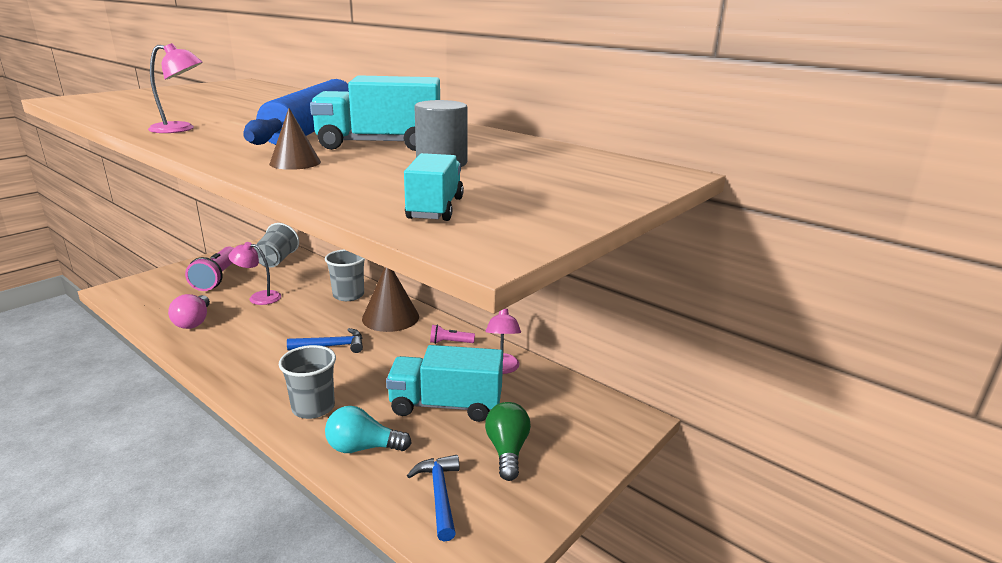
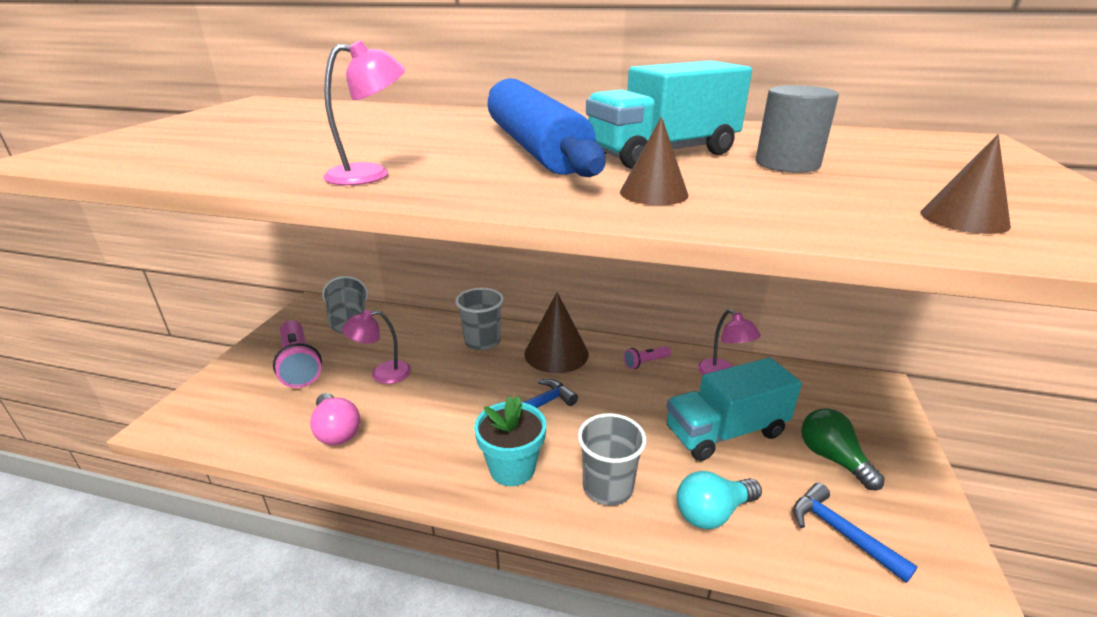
camera: 25 degrees left, 5 degrees up
turquoise truck [404,153,464,221] -> brown cone [920,134,1011,234]
none -> turquoise flower pot [474,396,546,486]

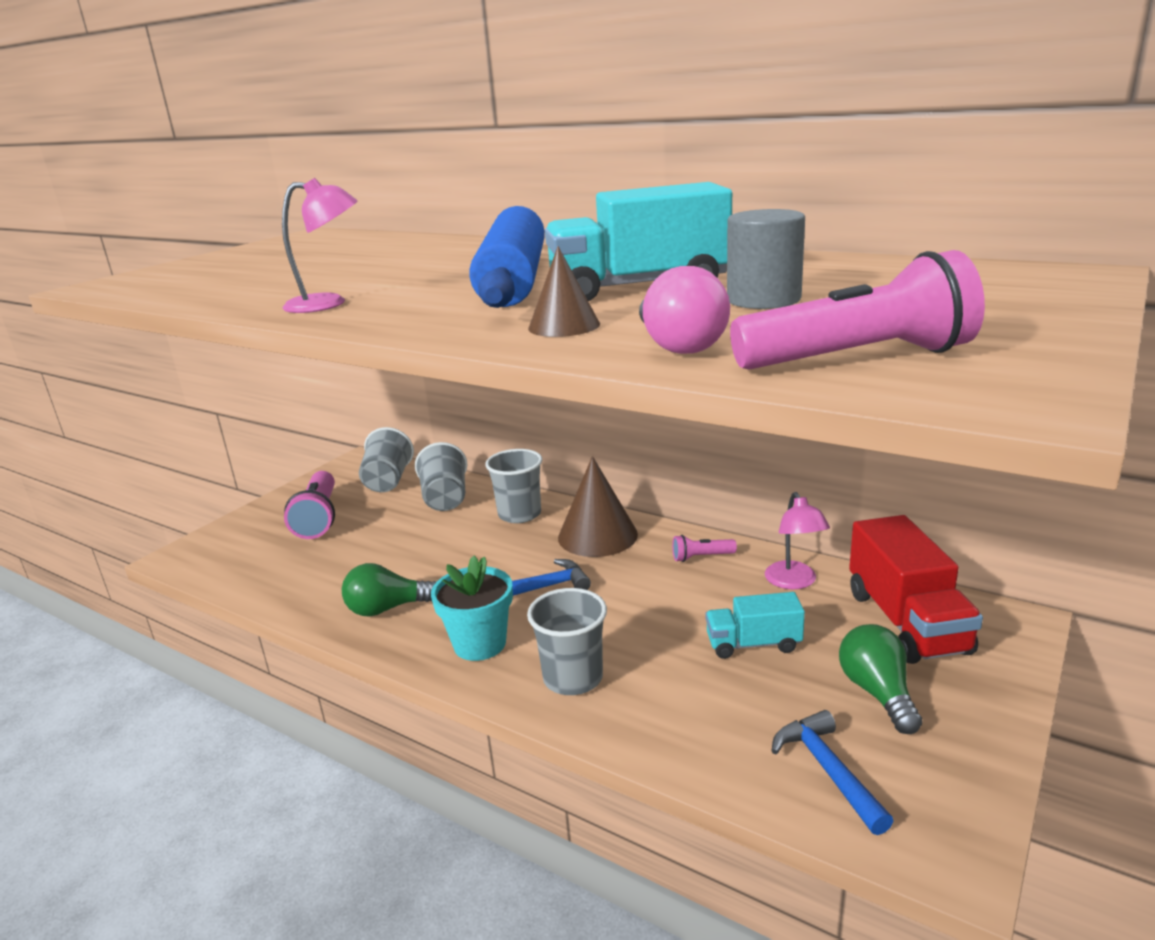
camera: 20 degrees right, 5 degrees down
pink light bulb [310,393,360,445] -> pink light bulb moved to [639,266,730,354]
pink lamp [342,310,411,384] -> none
turquoise truck [666,357,802,461] -> turquoise truck [706,592,805,659], size x0.59
turquoise light bulb [677,471,762,529] -> none
brown cone [920,134,1011,234] -> pink flashlight [730,250,985,370]
none -> green light bulb [342,563,436,617]
none -> grey cup [415,442,467,511]
none -> red truck [849,515,983,664]

